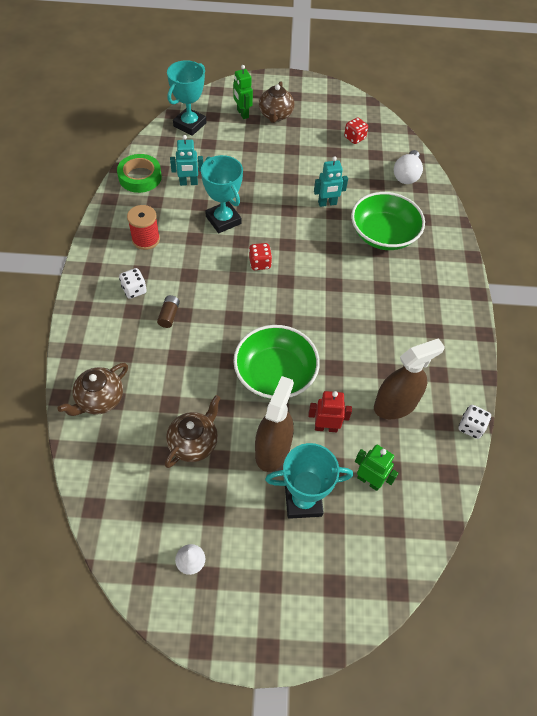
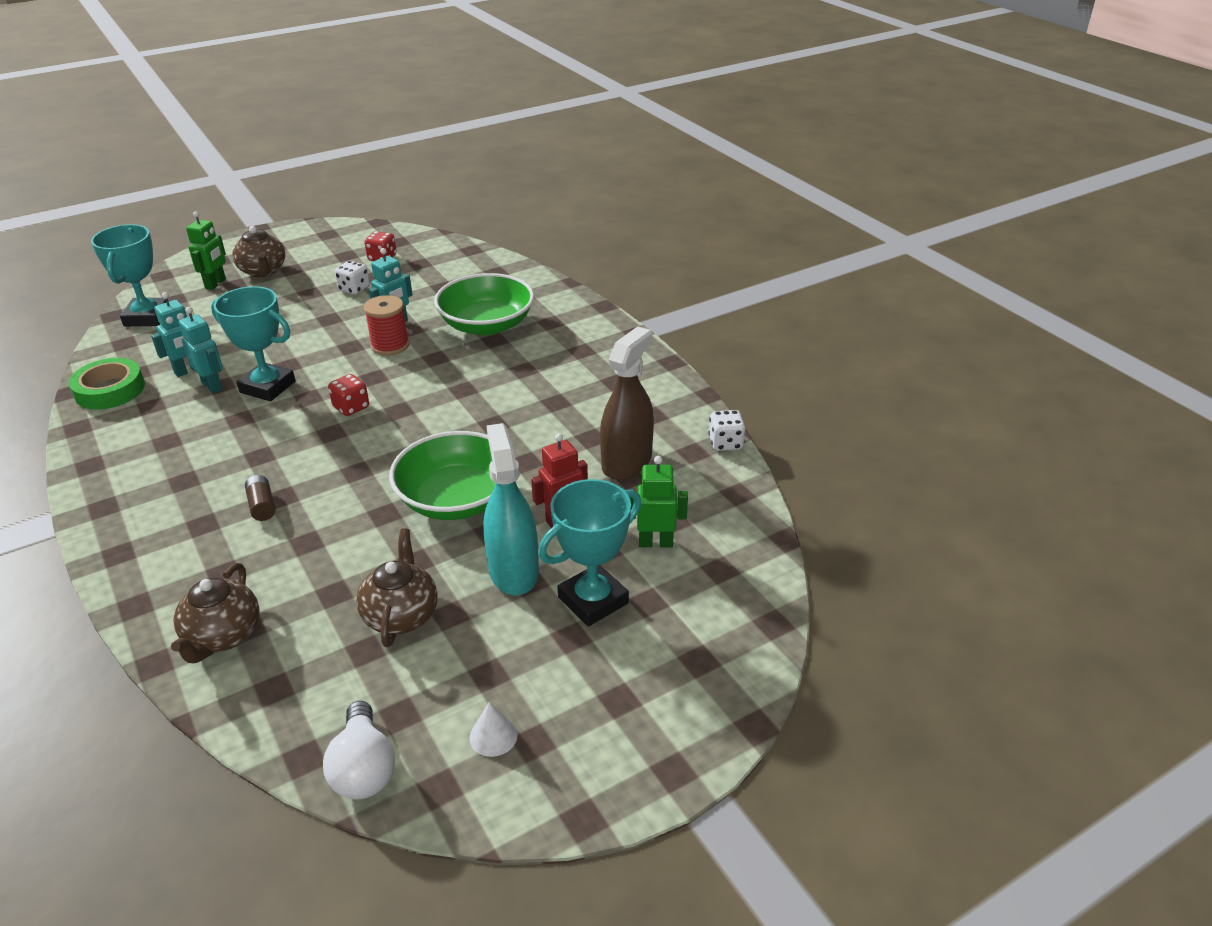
camera: 30 degrees left, 20 degrees down
white dice [119,268,147,299] -> white dice moved to [335,261,370,295]
red spool [127,205,160,250] -> red spool moved to [364,295,409,356]
green robot [233,65,253,119] -> green robot turned 105 degrees counterclockwise [186,211,226,290]
brown spray bottle [255,376,294,472] -> turquoise spray bottle [483,423,539,595]
white light bulb [394,150,423,184] -> white light bulb moved to [323,701,395,800]
none -> turquoise robot [178,307,223,394]

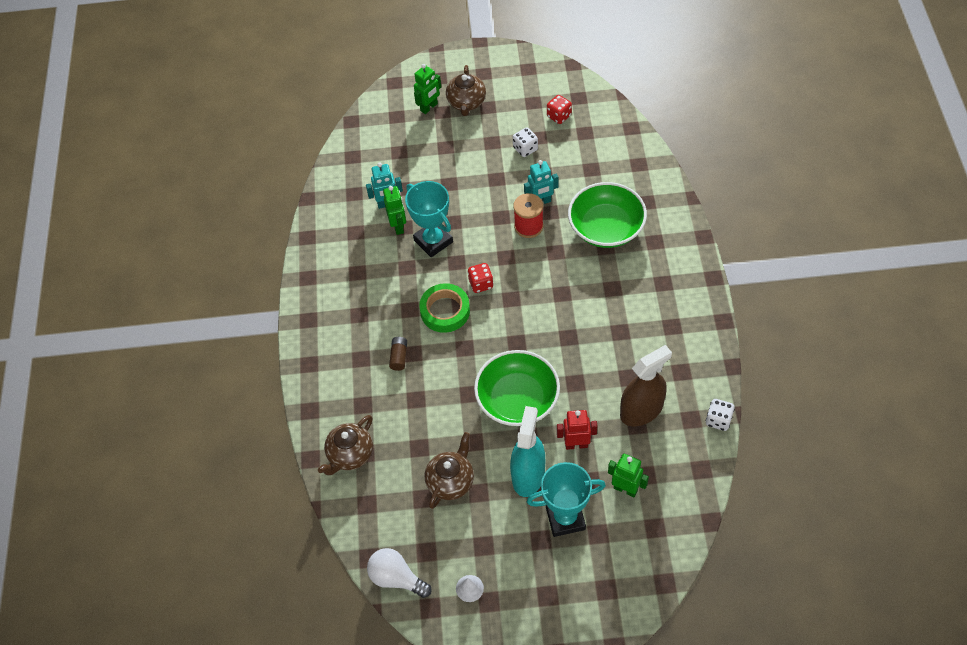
camera: 30 degrees right, 20 degrees up
green tape [69,358,145,410] -> green tape moved to [419,283,470,333]
turquoise trophy [91,224,169,326] -> none
turquoise robot [178,307,223,394] -> green robot [383,186,406,235]
white light bulb [323,701,395,800] -> white light bulb turned 105 degrees clockwise [367,548,432,598]

